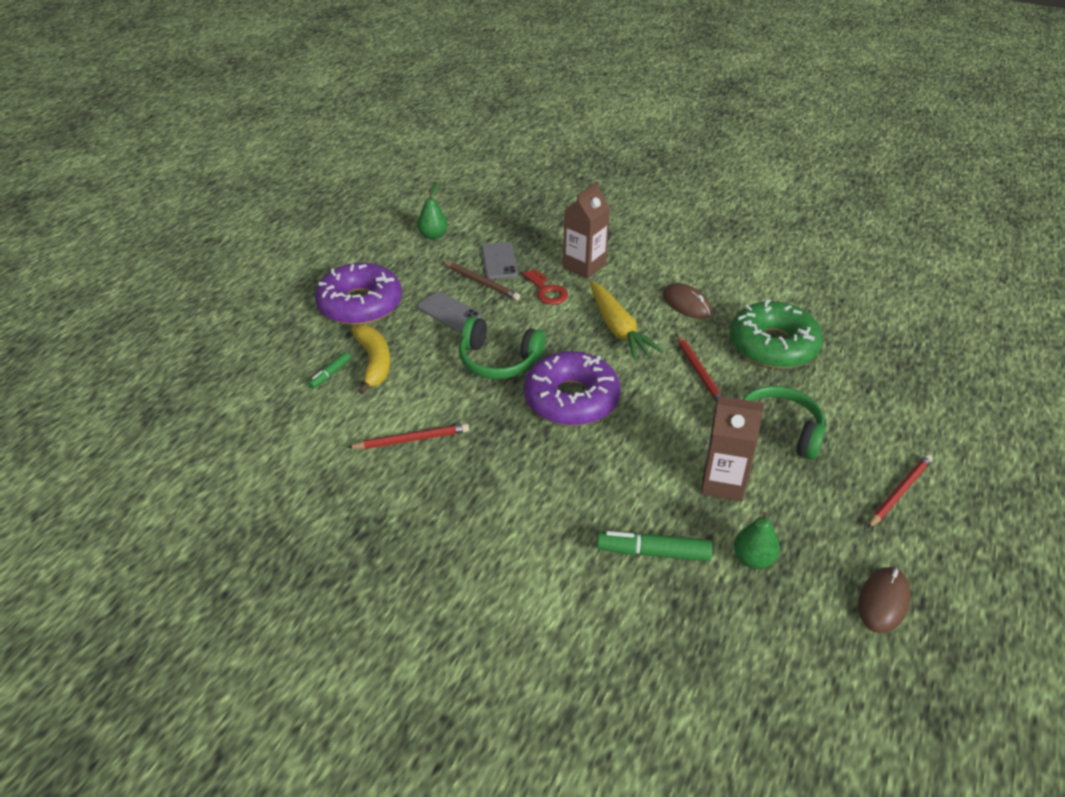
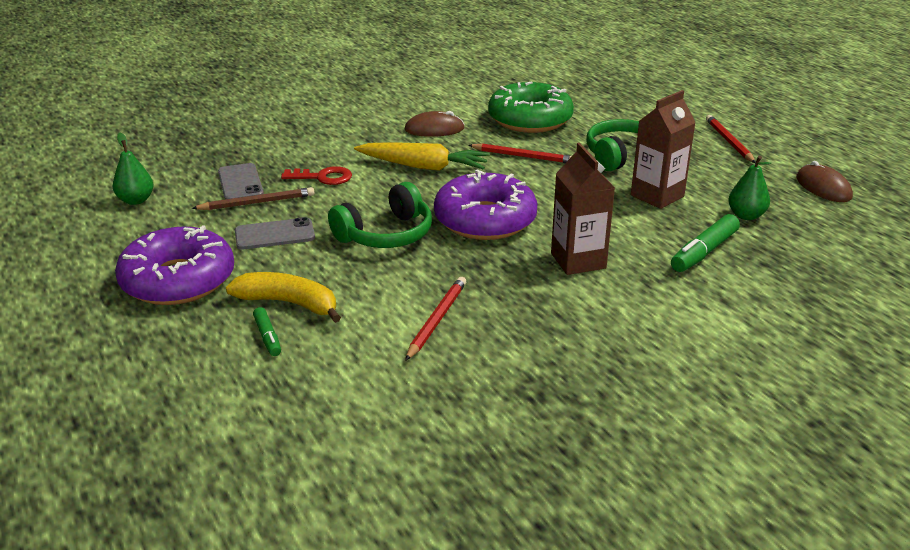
camera: 55 degrees left, 10 degrees down
grey phone [482,242,518,280] -> grey phone turned 45 degrees clockwise [218,163,264,199]
brown carton [563,182,610,279] -> brown carton moved to [551,143,615,275]

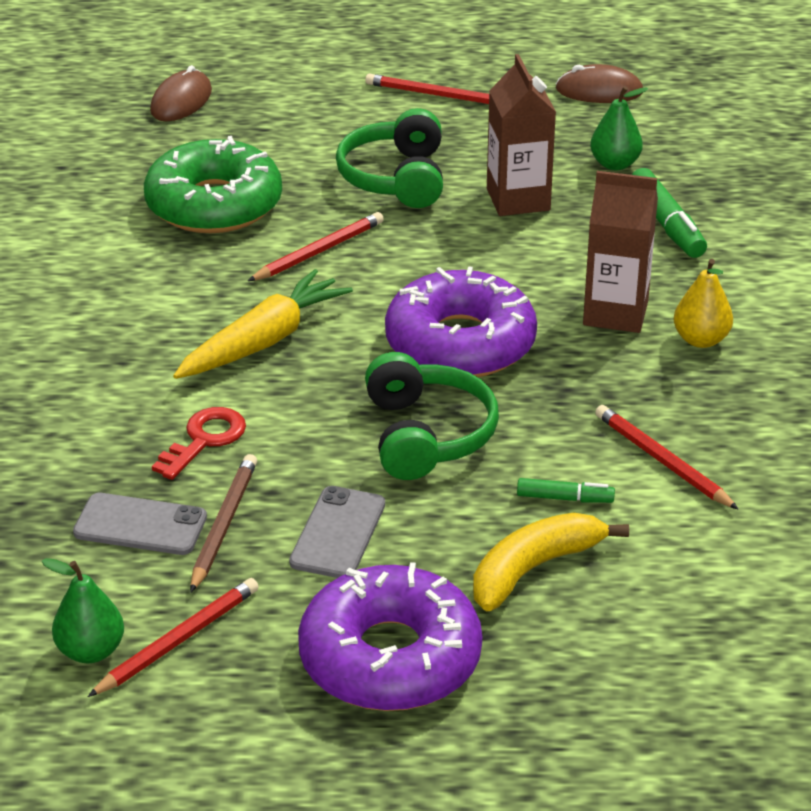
camera: 60 degrees left, 5 degrees up
green marker [253,307,281,356] -> green marker moved to [517,478,615,503]
brown mouse [404,111,465,137] -> brown mouse moved to [150,65,212,121]
none -> red pencil [88,578,259,697]
none -> yellow pear [674,259,733,348]

